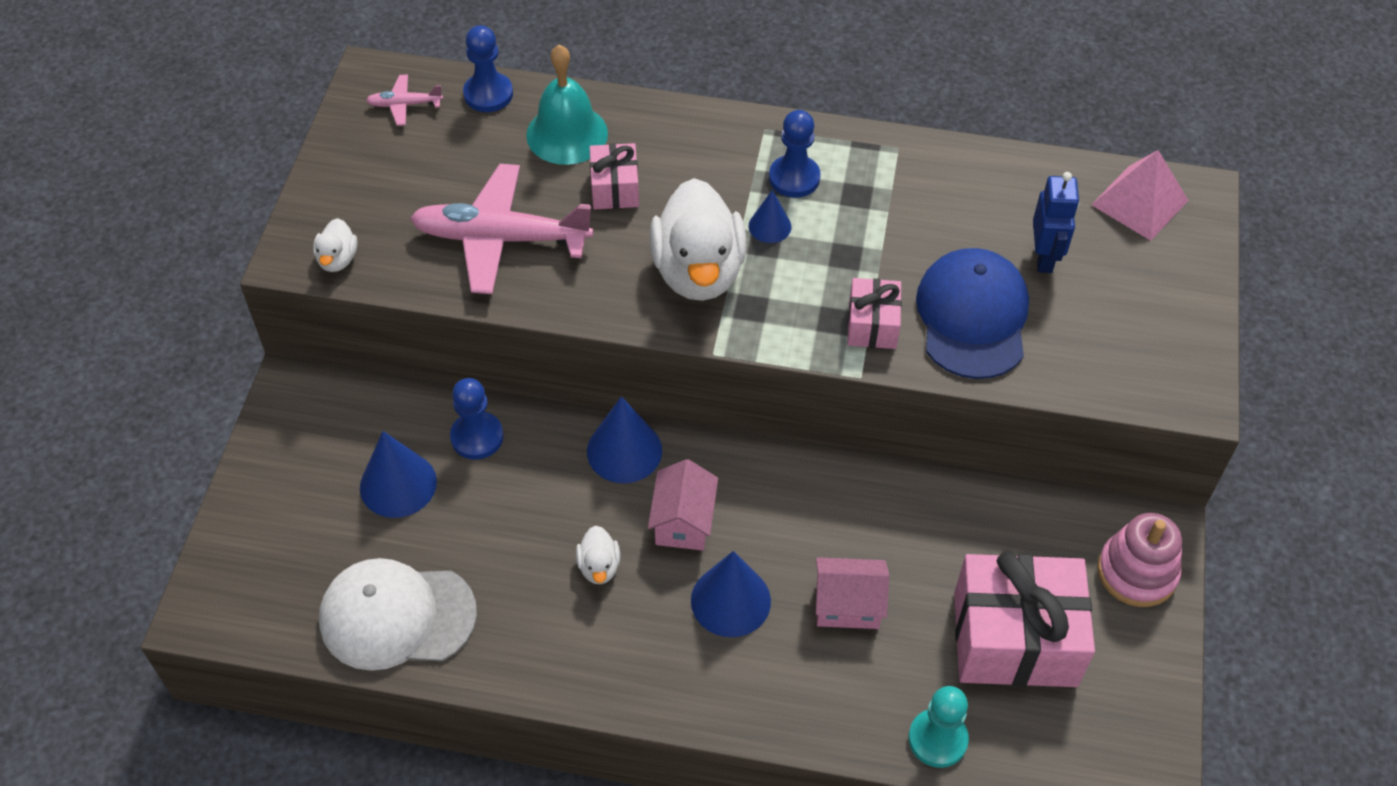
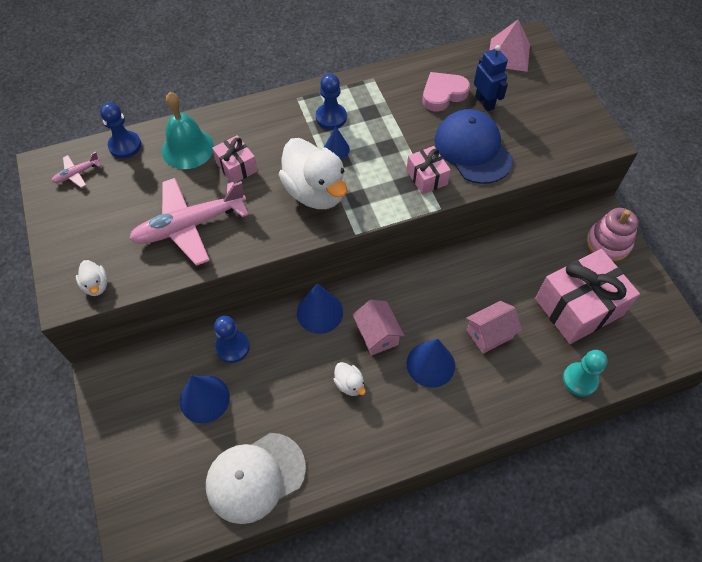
camera: 30 degrees left, 5 degrees up
none -> pink heart [422,72,470,112]

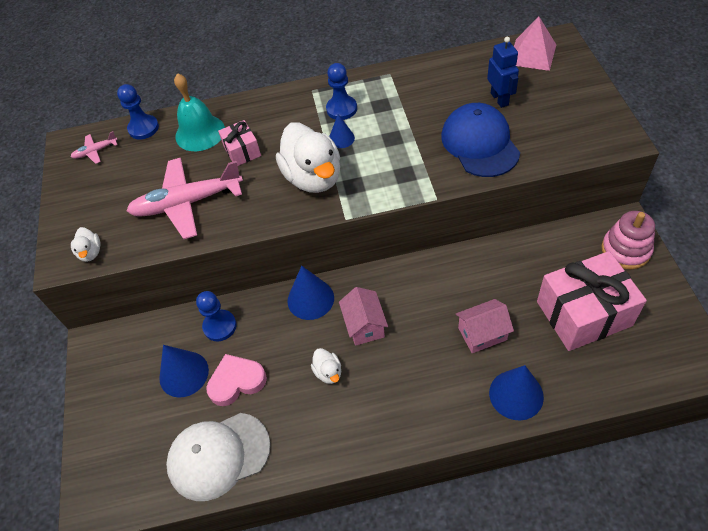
camera: 15 degrees right, 5 degrees down
pink gift [406,146,451,195] -> none
blue cone [407,339,455,388] -> blue cone moved to [489,365,544,420]
pink heart [422,72,470,112] -> pink heart moved to [206,354,267,406]
turquoise pawn [563,350,608,396] -> none

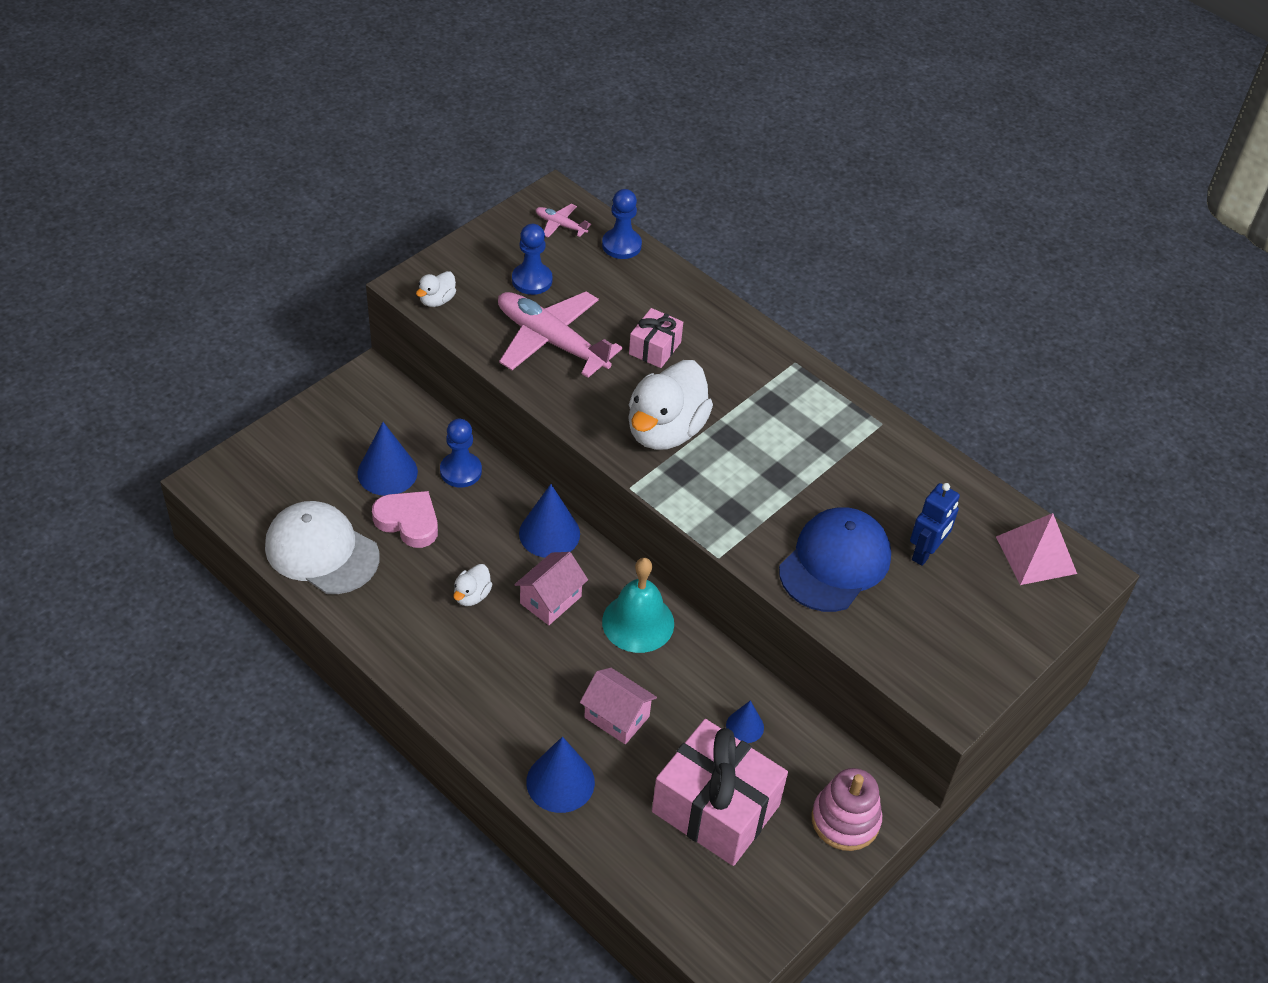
camera: 45 degrees right, 5 degrees down
turquoise bell [174,73,225,151] -> turquoise bell moved to [602,558,674,653]
blue pawn [326,63,357,120] -> blue pawn moved to [512,224,553,295]
blue cone [329,114,355,148] -> blue cone moved to [726,700,764,743]

